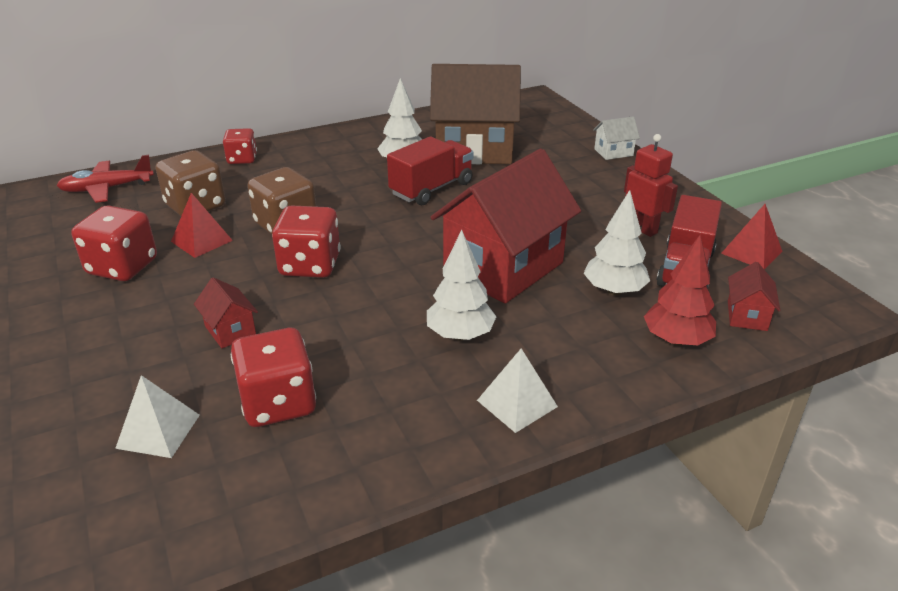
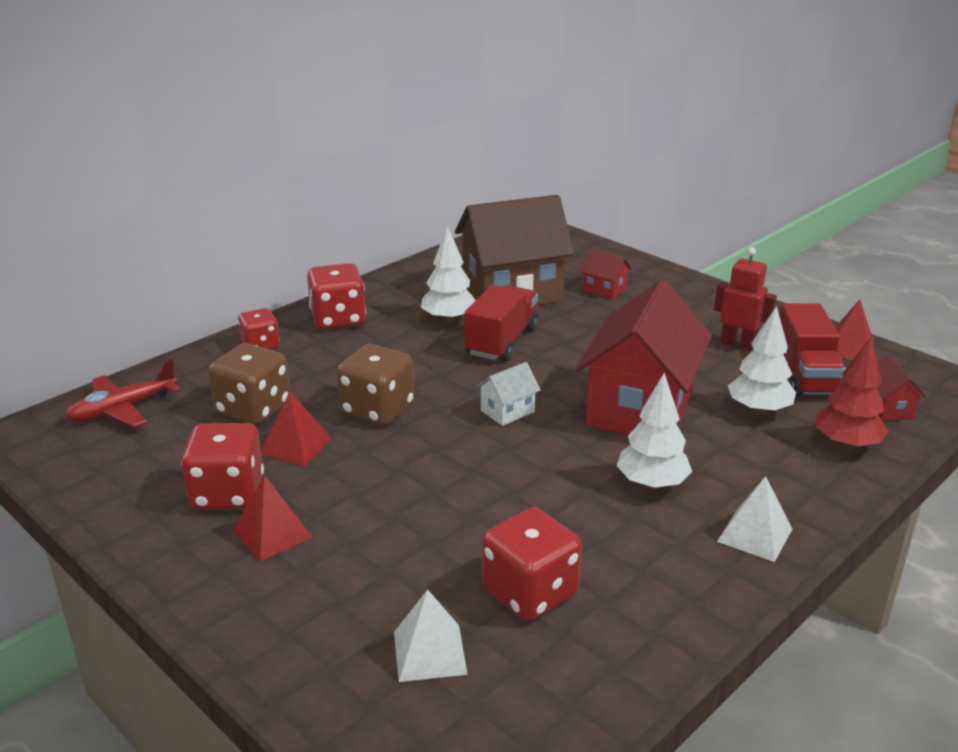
camera: 20 degrees left, 5 degrees down
red house [194,277,258,348] -> red house moved to [580,249,632,300]
red dice [272,205,340,278] -> red dice moved to [307,263,366,330]
white house [593,116,640,160] -> white house moved to [476,362,541,426]
none -> red pyramid [233,475,313,561]

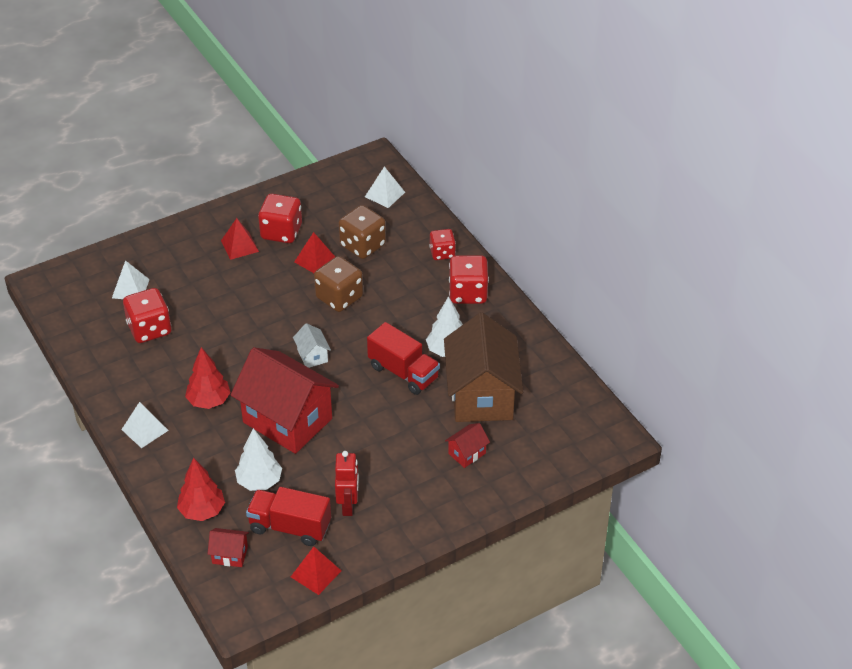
camera: 105 degrees right, 15 degrees up
red plane [65,358,181,428] -> white pyramid [365,166,405,208]
white tree [617,373,692,489] -> red tree [185,347,231,409]
red robot [714,247,777,351] -> red robot turned 45 degrees counterclockwise [335,451,359,516]

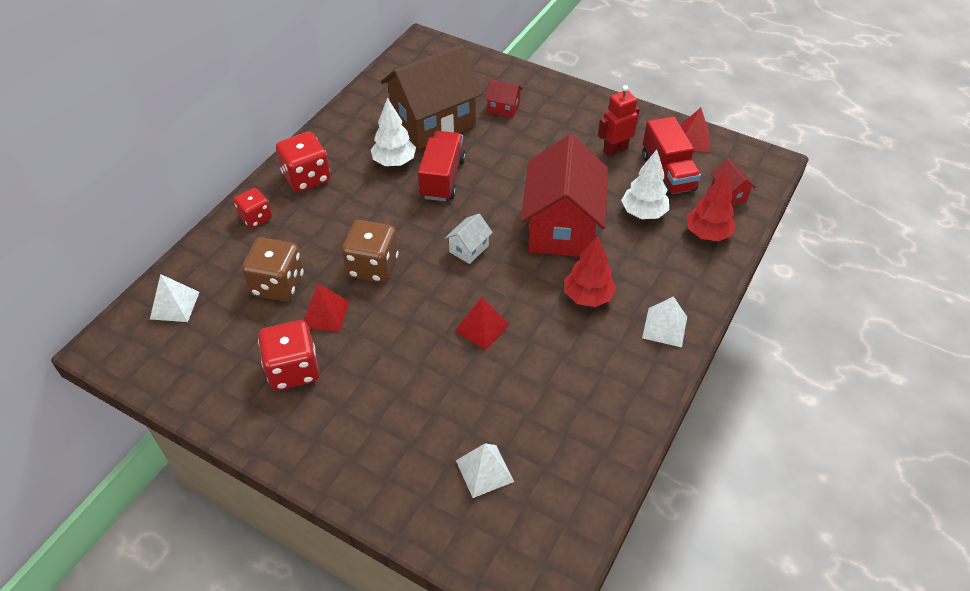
camera: 120 degrees left, 5 degrees up
red dice [123,288,171,343] -> none
red pyramid [221,218,259,260] -> red pyramid moved to [455,297,509,350]

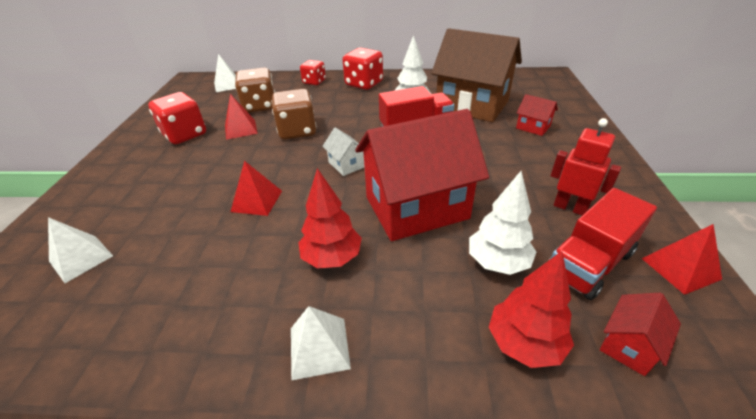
camera: 65 degrees right, 10 degrees down
white house [445,214,493,264] -> white house turned 45 degrees clockwise [322,127,364,176]
red house [485,79,523,118] -> red house turned 45 degrees counterclockwise [516,94,558,136]

